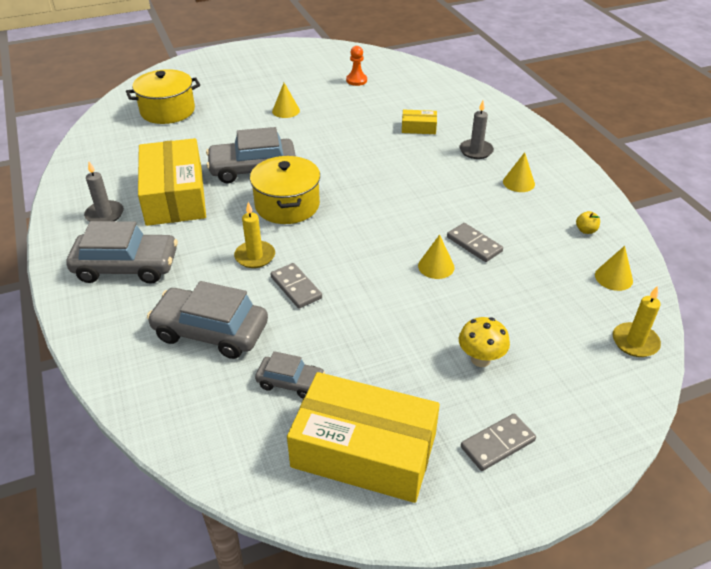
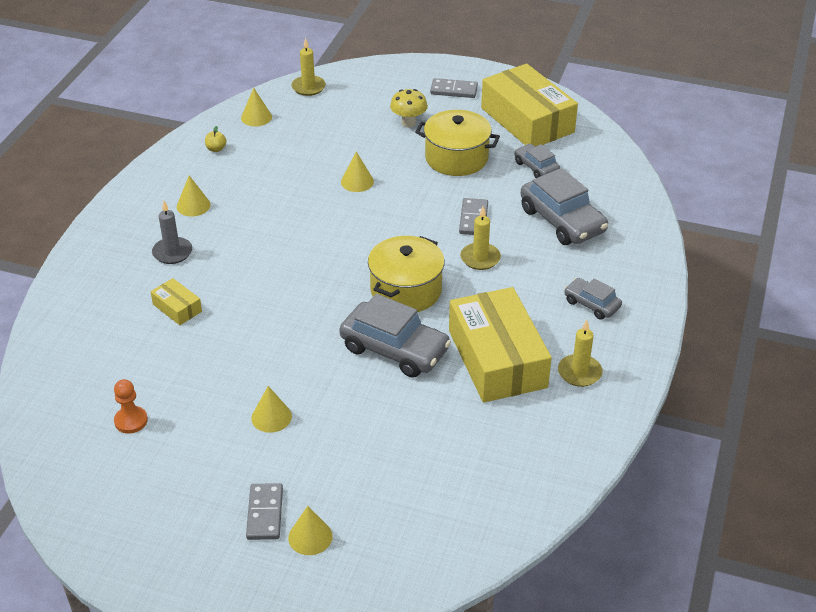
camera: 140 degrees left, 0 degrees up
grey car [66,221,178,284] -> grey car [564,278,622,320], size x0.55
grey candle [84,162,124,222] -> yellow candle [558,320,603,387]
yellow pot [126,69,200,124] -> yellow pot moved to [415,110,500,176]
yellow box [138,138,206,226] -> yellow box turned 45 degrees counterclockwise [449,287,552,403]
grey domino [447,223,503,262] -> grey domino moved to [246,483,283,540]
none -> yellow cone [288,506,333,555]

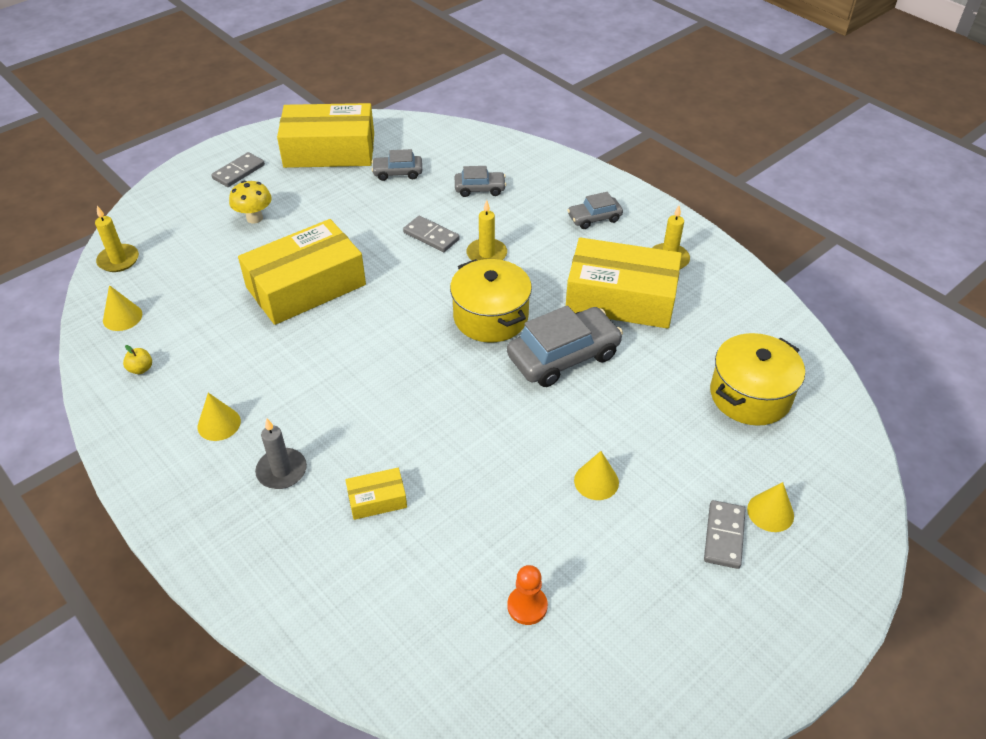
camera: 60 degrees left, 5 degrees up
grey domino [246,483,283,540] -> grey domino turned 75 degrees clockwise [704,500,746,569]
yellow cone [341,151,374,192] -> yellow box [238,219,366,325]
yellow pot [415,110,500,176] -> yellow pot moved to [710,333,805,425]
grey car [521,168,608,245] -> grey car [455,166,506,197], size x0.55

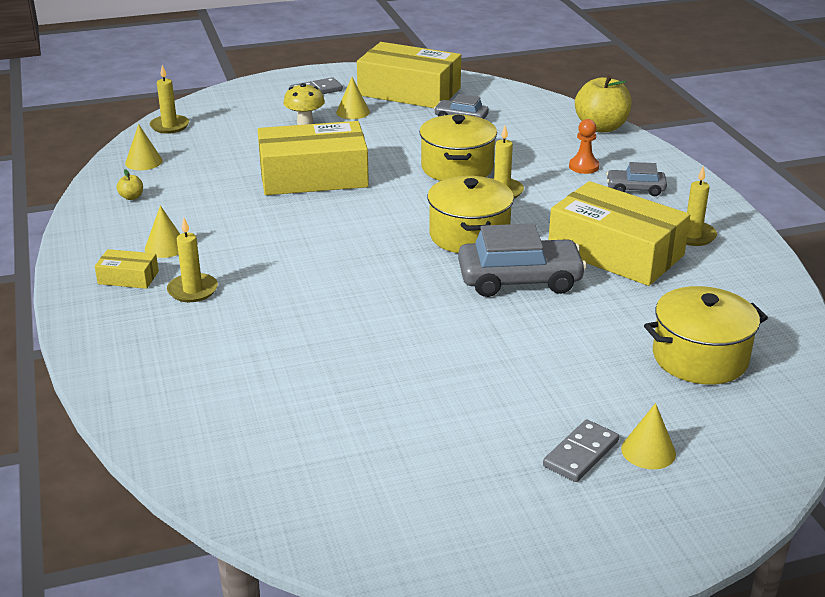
camera: 25 degrees right, 15 degrees down
grey candle [255,419,307,489] -> yellow candle [167,218,218,302]
yellow box [345,468,407,520] -> yellow box moved to [95,249,159,289]
grey domino [403,216,460,252] -> yellow pot [419,115,497,181]
grey car [455,166,506,197] -> none
orange pawn [507,565,548,625] -> orange pawn moved to [569,119,599,174]
yellow cone [574,451,619,500] -> yellow cone moved to [336,77,370,119]
none -> yellow apple [575,75,632,132]

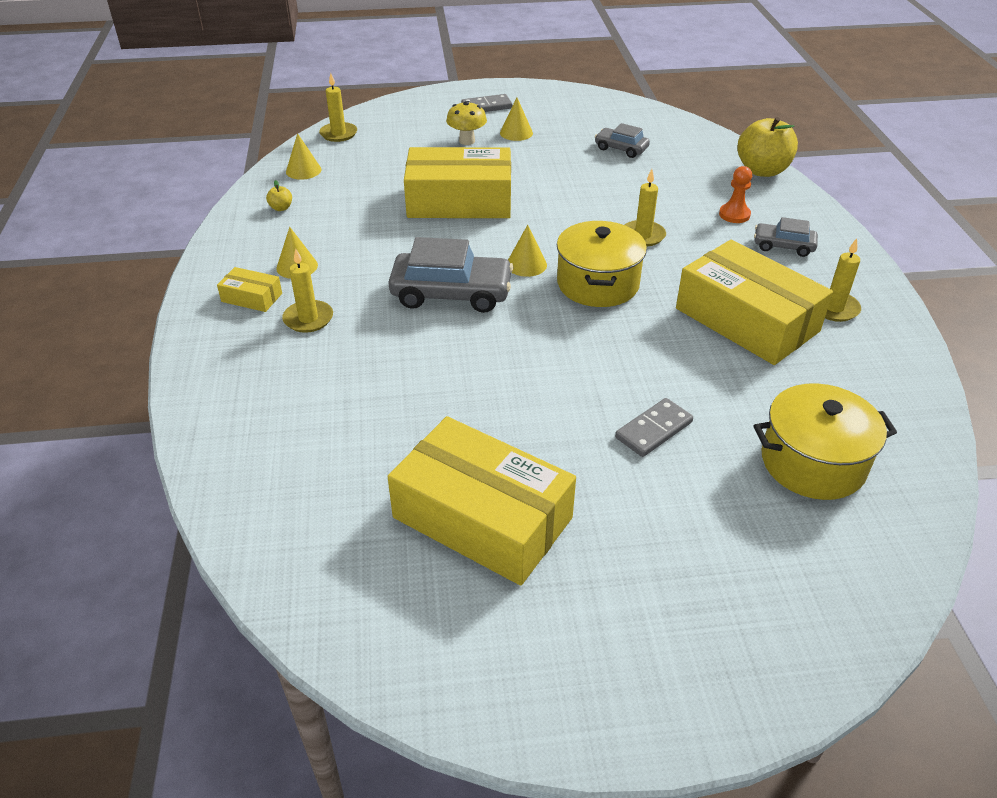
camera: 10 degrees right, 10 degrees up
yellow box [357,42,461,108] -> yellow box moved to [388,416,576,585]
yellow pot [419,115,497,181] -> none
grey car [458,223,587,297] -> grey car moved to [388,237,513,313]
grey domino [543,419,619,482] -> grey domino moved to [615,398,693,457]
yellow cone [621,403,676,469] -> yellow cone moved to [508,225,547,277]

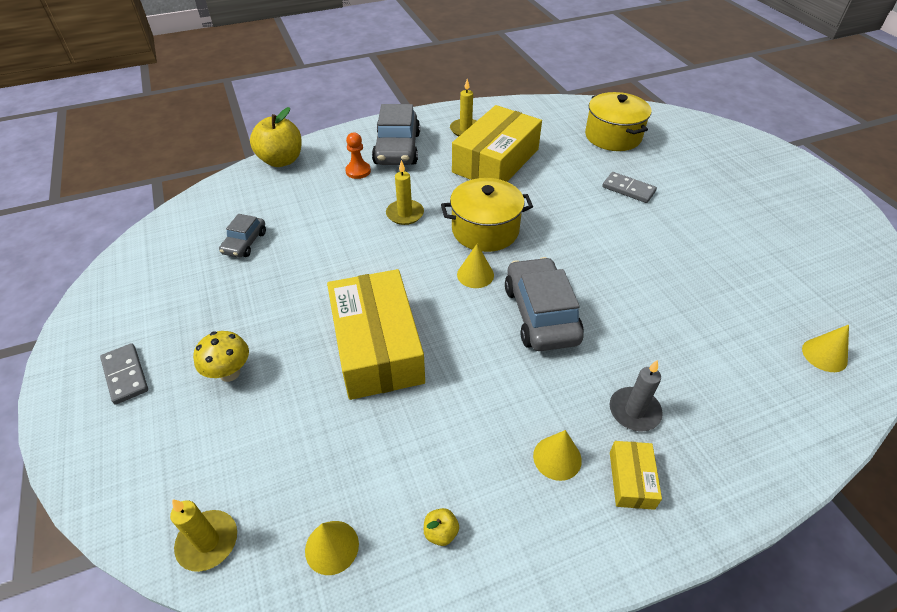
camera: 105 degrees left, 5 degrees up
yellow candle [282,248,333,333] -> grey candle [610,360,663,431]
yellow box [388,416,576,585] -> none
yellow cone [500,98,533,141] -> yellow cone moved to [802,325,849,372]
grey car [754,217,818,257] -> grey car [372,104,420,165], size x1.83

